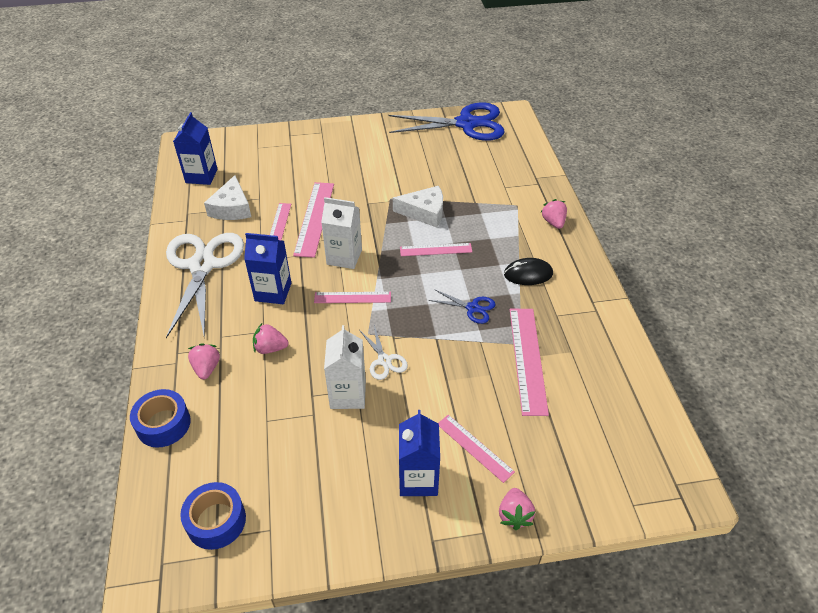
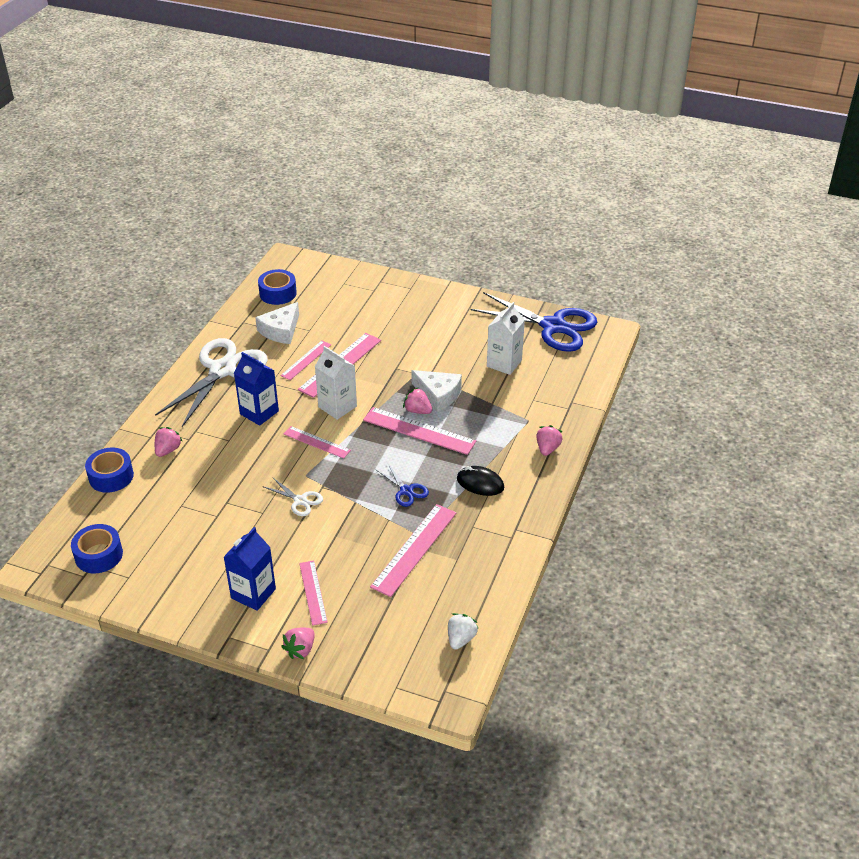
camera: 30 degrees right, 5 degrees down
blue carton [173,112,218,185] -> blue tape [258,269,297,305]
pink strawberry [253,323,288,354] -> pink strawberry moved to [403,387,433,414]
white carton [324,325,366,409] -> white carton moved to [487,302,525,375]
white scissors [359,325,408,380] -> white scissors turned 60 degrees counterclockwise [262,477,323,516]
pink ruler [400,243,472,256] -> pink ruler [363,407,476,455], size x1.63
none -> white strawberry [448,613,478,650]

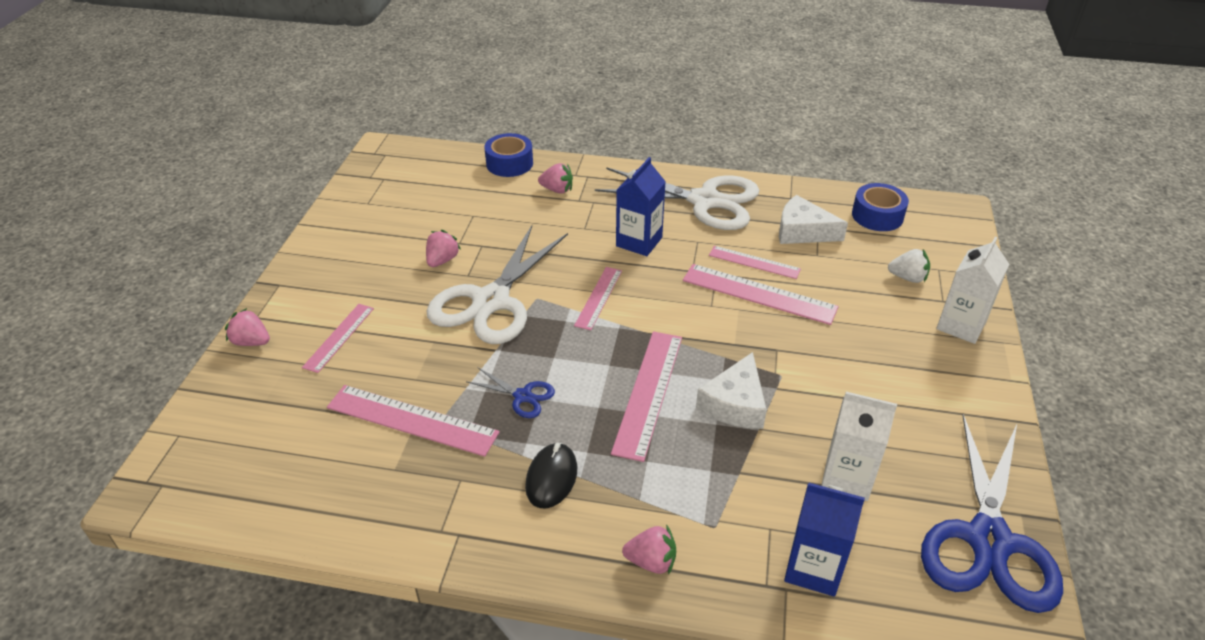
camera: 80 degrees right, 0 degrees up
blue tape [71,524,123,573] -> none
blue carton [224,527,276,611] -> blue carton moved to [784,483,865,597]
white scissors [262,477,323,516] -> white scissors [427,225,568,344], size x2.29
pink ruler [299,561,328,626] -> pink ruler turned 45 degrees counterclockwise [302,304,374,373]
white carton [315,346,357,420] -> white carton moved to [936,237,1009,344]
blue scissors [375,464,429,507] -> blue scissors turned 105 degrees counterclockwise [466,367,555,418]
pink strawberry [403,387,433,414] -> pink strawberry moved to [426,230,461,267]
white strawberry [448,613,478,650] -> white strawberry moved to [888,249,930,283]

